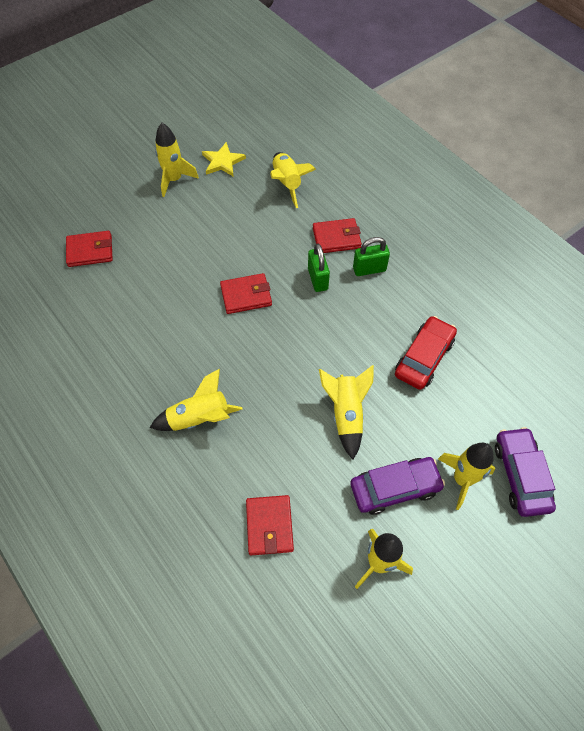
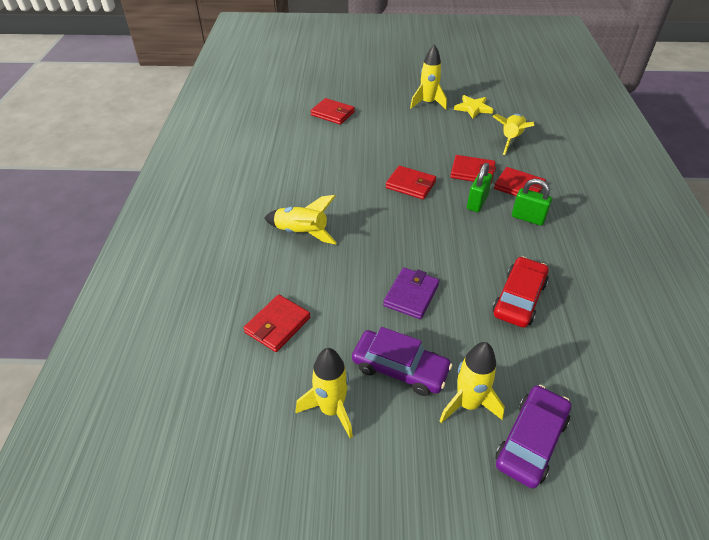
camera: 40 degrees right, 15 degrees down
yellow rocket [319,365,374,459] -> purple wallet [383,267,439,319]
red car [395,316,457,390] -> red car turned 45 degrees counterclockwise [492,256,549,328]
none -> red wallet [450,155,496,184]

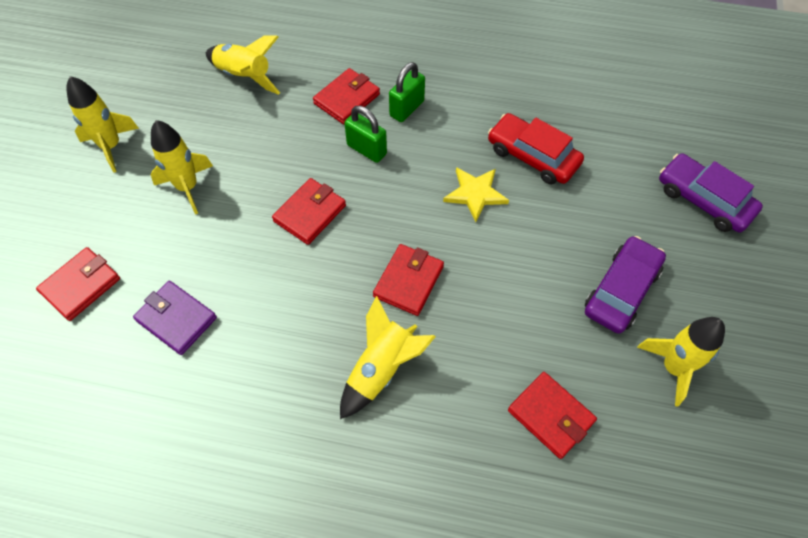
camera: 80 degrees left, 15 degrees up
purple wallet [383,267,439,319] -> purple wallet moved to [133,281,217,355]
yellow rocket [439,342,505,423] -> yellow rocket moved to [151,120,213,215]
red wallet [450,155,496,184] -> red wallet moved to [373,244,444,316]
yellow star [454,95,494,119] -> yellow star moved to [443,167,509,222]

